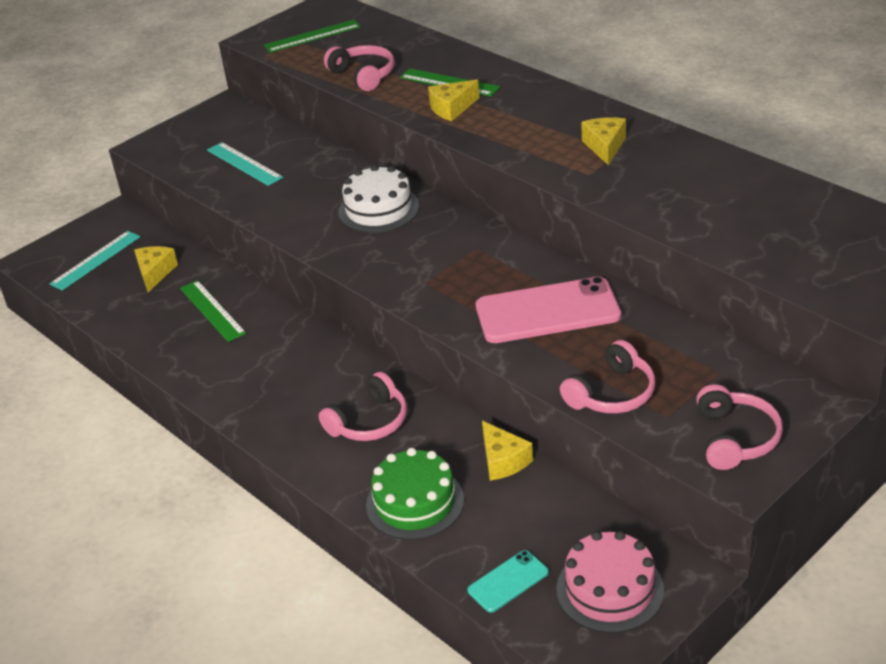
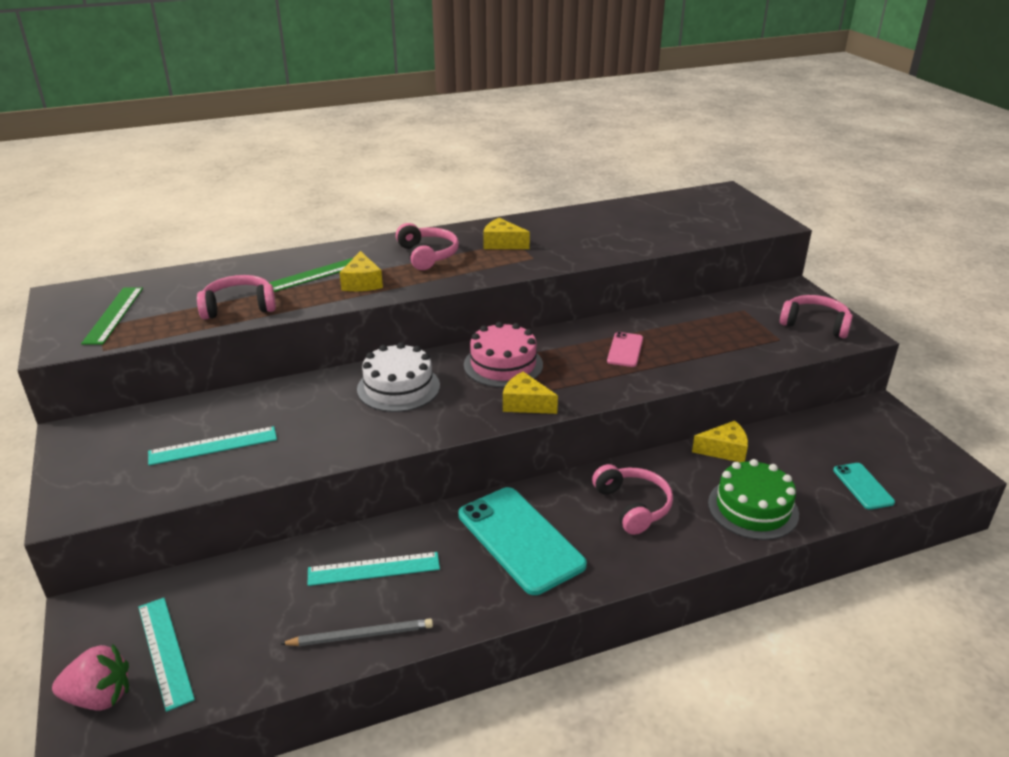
camera: 70 degrees left, 5 degrees down
yellow cheese [134,246,178,292] -> yellow cheese moved to [503,372,558,414]
green ruler [180,280,246,342] -> turquoise ruler [308,552,440,586]
pink phone [476,276,621,343] -> pink phone [607,332,643,367], size x0.50
pink cake [556,531,664,633] -> pink cake moved to [464,322,543,388]
pink headphones [560,340,655,414] -> pink headphones moved to [396,223,459,270]
none -> pink strawberry [52,644,129,711]
none -> grey pencil [280,619,433,646]
none -> turquoise phone [458,487,587,595]

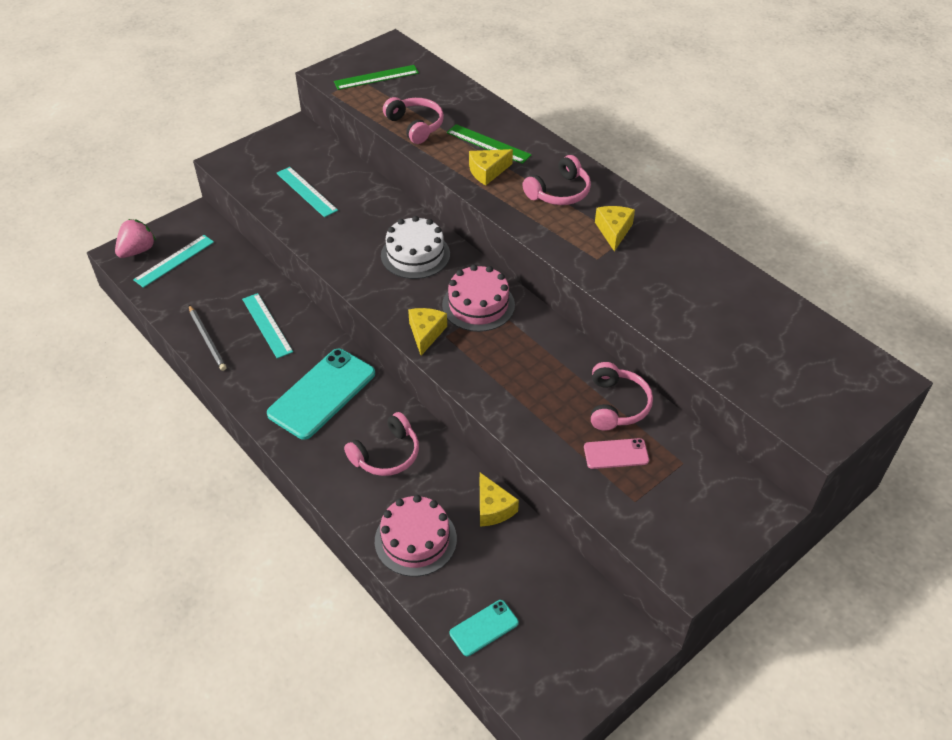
camera: 70 degrees right, 15 degrees up
pink strawberry [52,644,129,711] -> pink strawberry turned 120 degrees counterclockwise [115,219,156,258]
pink phone [607,332,643,367] -> pink phone moved to [584,438,649,469]
green cake [708,459,799,540] -> pink cake [375,495,457,577]
pink headphones [780,295,853,338] -> pink headphones moved to [591,362,653,431]

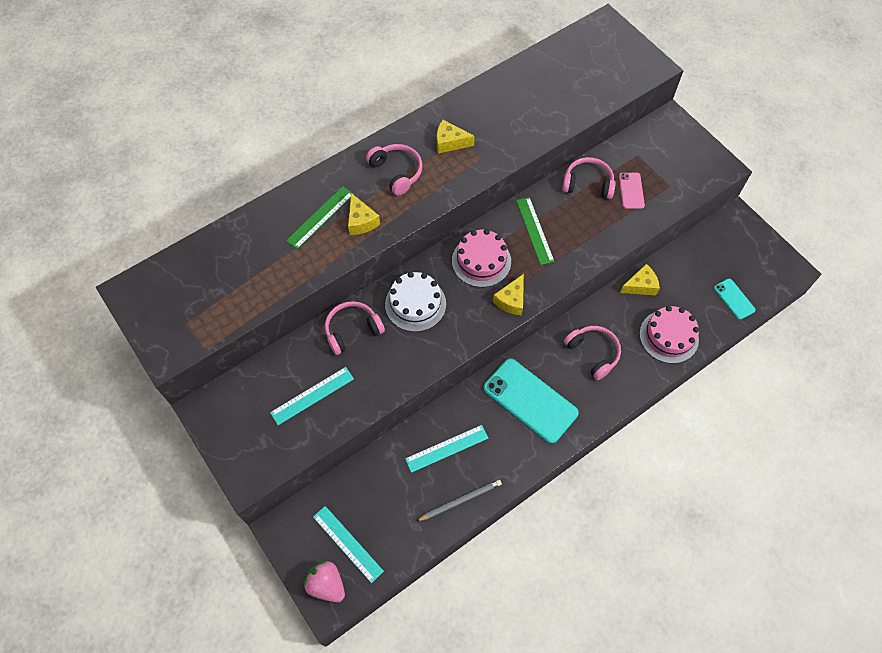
camera: 85 degrees left, 15 degrees up
green ruler [334,65,419,90] -> green ruler moved to [516,197,555,265]
pink headphones [383,97,444,144] -> pink headphones moved to [325,301,385,355]
yellow cheese [408,308,447,356] -> yellow cheese turned 75 degrees counterclockwise [493,274,524,315]

